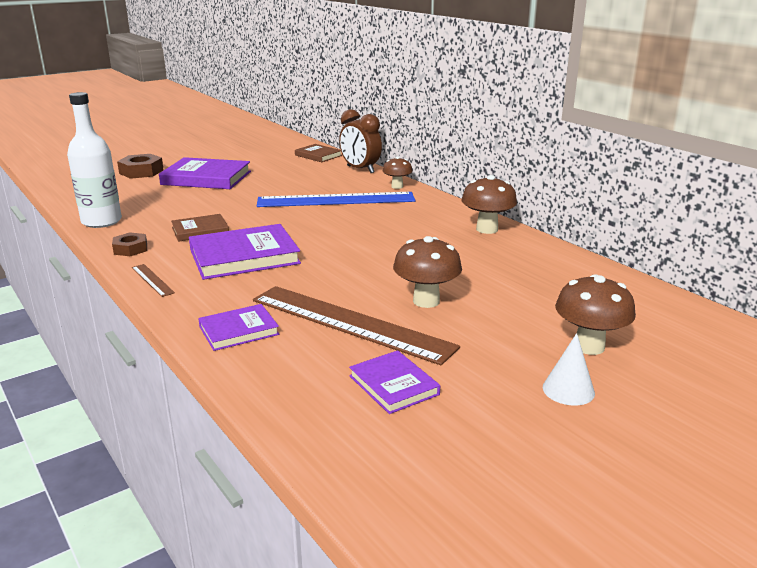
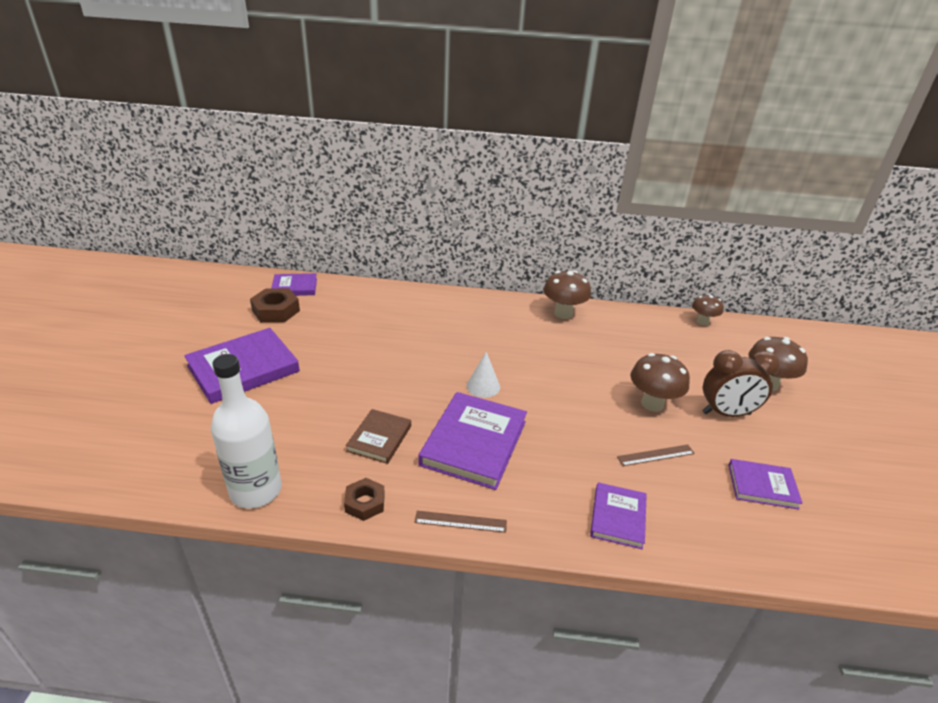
camera: 50 degrees left, 10 degrees up
brown nut [117,154,164,179] -> brown nut moved to [250,288,300,322]
brown ruler [253,286,460,365] -> brown ruler [617,444,695,466], size x0.40
blue ruler [257,192,415,207] -> none
brown book [295,144,342,162] -> purple book [271,273,317,296]
brown clock [339,109,382,173] -> brown clock moved to [702,350,780,417]
brown mushroom [382,156,413,189] -> brown mushroom moved to [692,294,724,326]
white cone [543,333,595,406] -> white cone moved to [467,352,500,398]

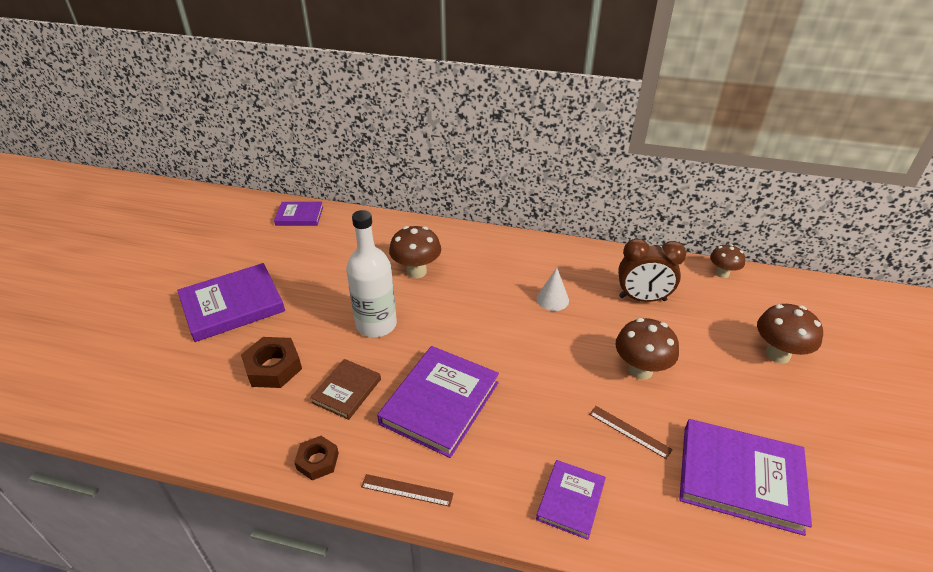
camera: 10 degrees right, 5 degrees up
white bottle [211,354,282,509] -> white bottle moved to [346,210,397,337]
brown nut [250,288,300,322] -> brown nut moved to [241,337,302,388]
white cone [467,352,500,398] -> white cone moved to [536,268,569,311]
brown mushroom [543,271,591,319] -> brown mushroom moved to [389,226,441,278]
brown ruler [617,444,695,466] -> brown ruler turned 45 degrees clockwise [589,406,673,459]
brown clock [702,350,780,417] -> brown clock moved to [618,239,686,302]
purple book [728,459,803,510] -> purple book [679,419,812,536], size x1.76

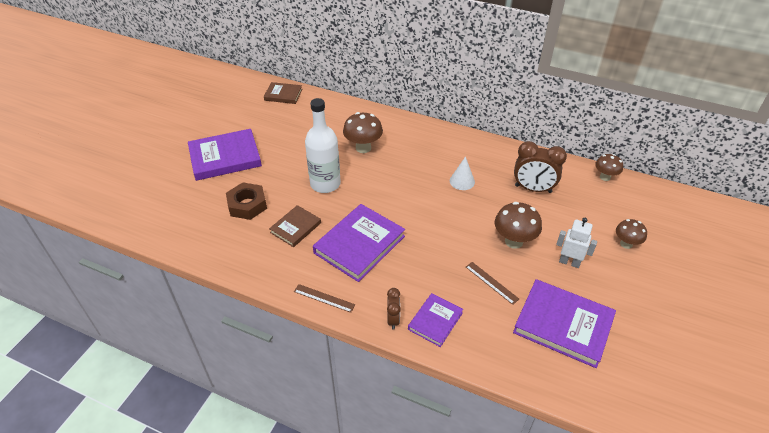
camera: 10 degrees right, 5 degrees up
purple book [274,202,323,226] -> brown book [264,82,303,104]
brown nut [294,436,339,480] -> none
brown mushroom [757,304,823,364] -> brown mushroom [616,219,647,249], size x0.64
none -> brown clock [387,288,401,330]
none -> white robot [556,218,597,268]

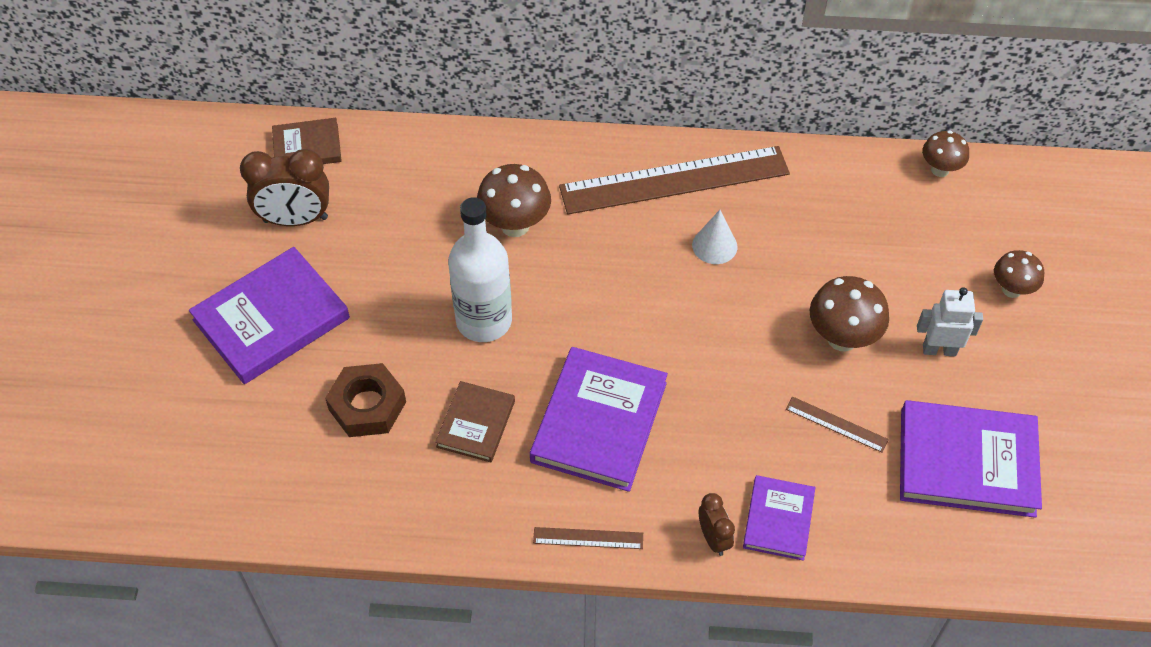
camera: 20 degrees left, 10 degrees up
brown clock [514,141,567,193] -> brown clock moved to [240,149,329,226]
none -> brown ruler [559,146,790,214]

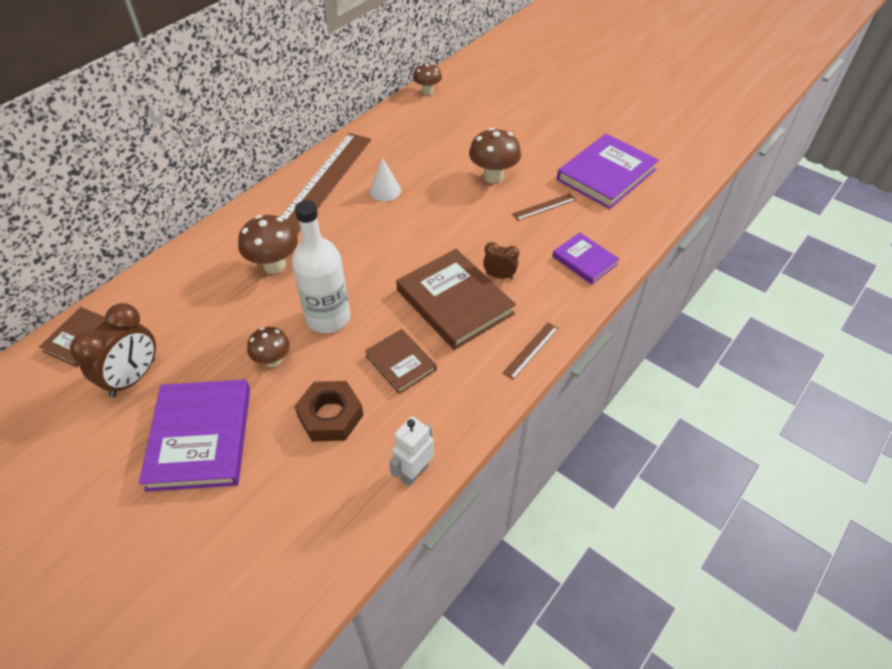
camera: 55 degrees left, 5 degrees down
purple book [530,347,668,492] -> brown book [396,249,516,350]
brown clock [699,493,735,556] -> brown clock moved to [483,242,519,279]
white robot [917,287,983,356] -> white robot moved to [389,417,434,486]
brown mushroom [994,250,1044,298] -> brown mushroom moved to [247,327,290,367]

